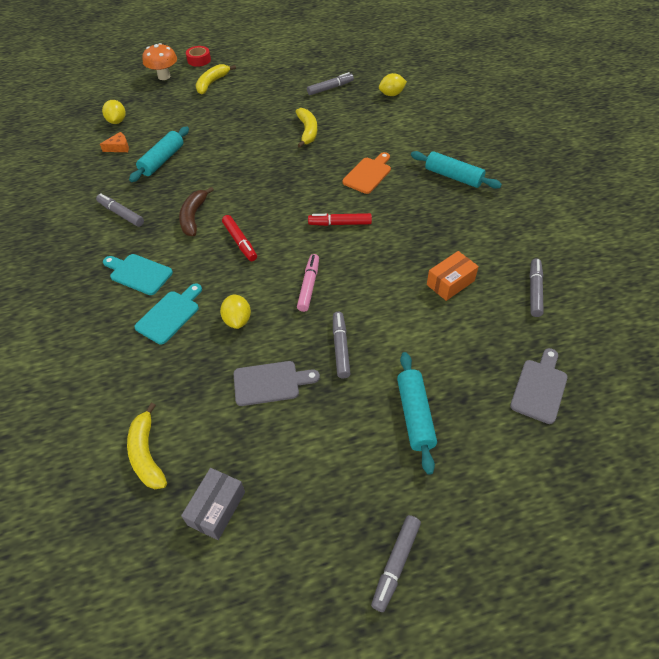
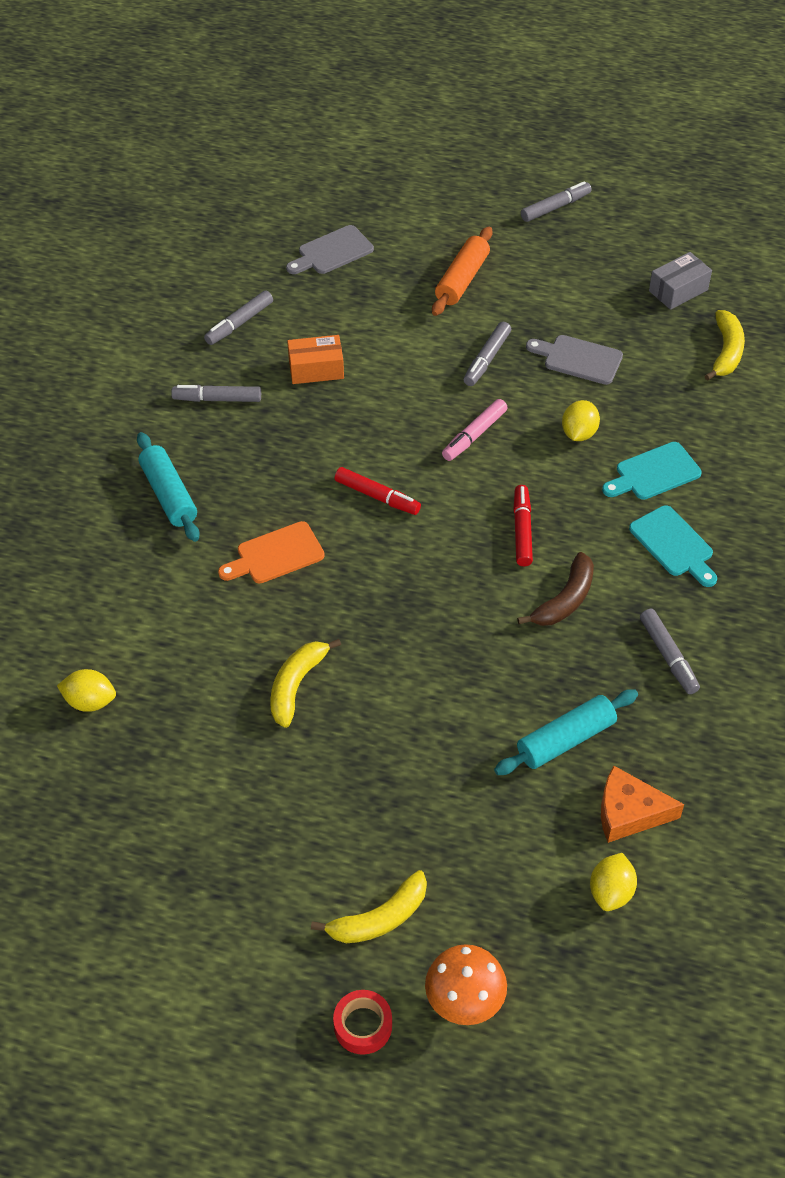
camera: 150 degrees left, 0 degrees up
orange cheese [100,132,129,152] -> orange cheese [601,766,684,843], size x1.58
grey marker [307,72,354,95] -> grey marker moved to [171,385,261,402]
turquoise rolling pin [397,352,437,475] -> orange rolling pin [432,227,492,316]

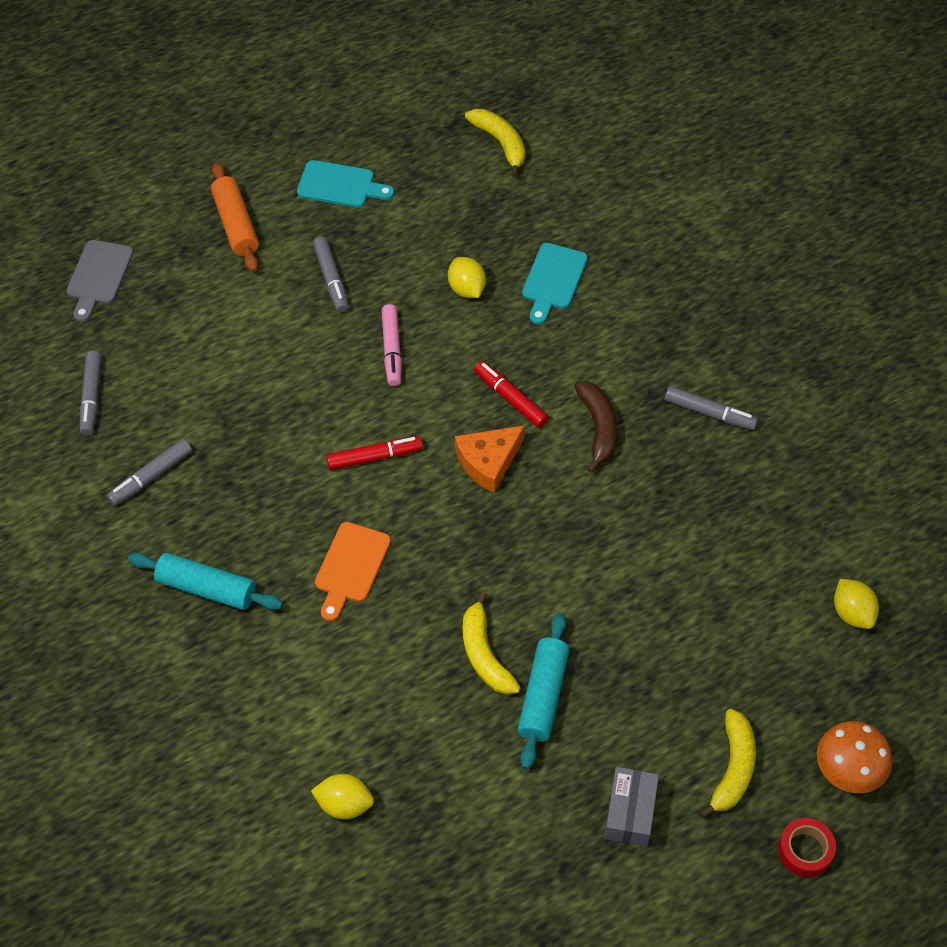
camera: 45 degrees left, 5 degrees up
yellow lemon [57,669,116,712] -> yellow lemon turned 45 degrees clockwise [311,774,374,819]
orange box [287,335,344,384] -> none
turquoise rolling pin [494,689,638,775] -> turquoise rolling pin moved to [518,613,569,770]
grey marker [521,181,592,222] -> none
grey cutting board [526,335,623,385] -> none
orange cheese [601,766,684,843] -> orange cheese moved to [455,425,525,493]
turquoise cutting board [629,505,717,587] -> turquoise cutting board moved to [297,160,394,207]
grey box [649,252,712,310] -> grey box moved to [604,767,659,847]

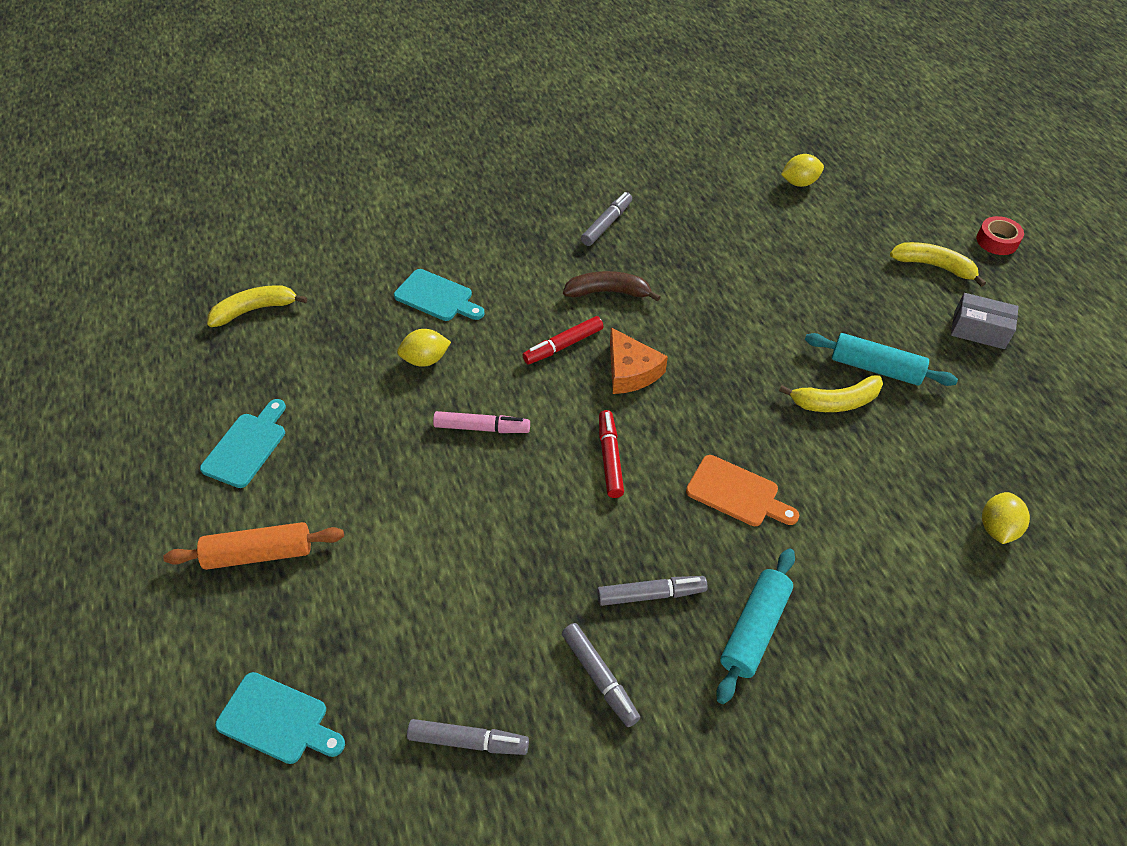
camera: 80 degrees left, 5 degrees down
grey cutting board [66,240,133,322] -> turquoise cutting board [215,672,345,764]
grey marker [313,237,349,312] -> grey marker moved to [597,576,708,606]
orange mushroom [817,721,892,793] -> none

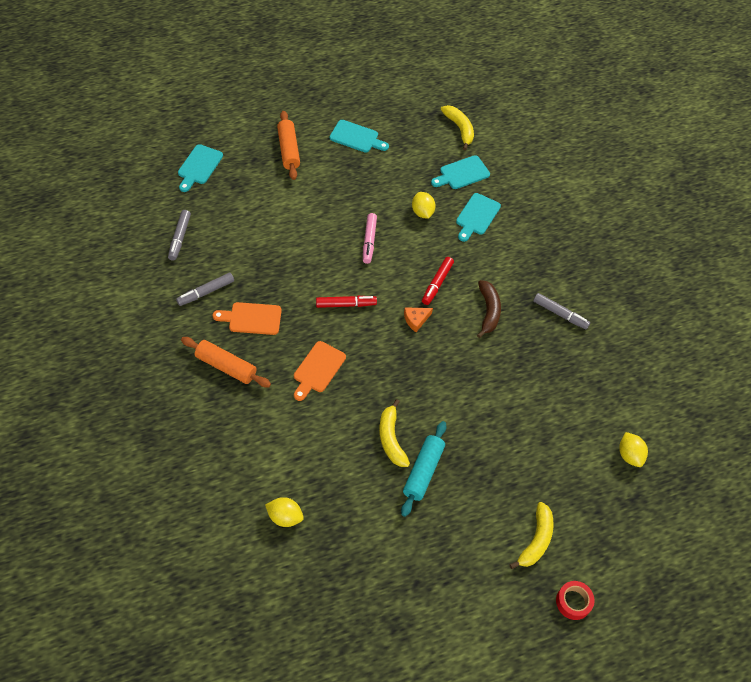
camera: 85 degrees right, 5 degrees up
red marker [522,316,603,365] -> red marker turned 120 degrees counterclockwise [422,257,454,305]
grey marker [597,576,708,606] -> orange cutting board [213,302,282,335]
orange cheese [610,327,668,394] -> orange cheese [404,308,433,332], size x0.63
turquoise rolling pin [716,548,795,704] -> orange rolling pin [181,337,271,387]
grey box [951,293,1019,349] -> none
none -> turquoise cutting board [431,155,490,189]

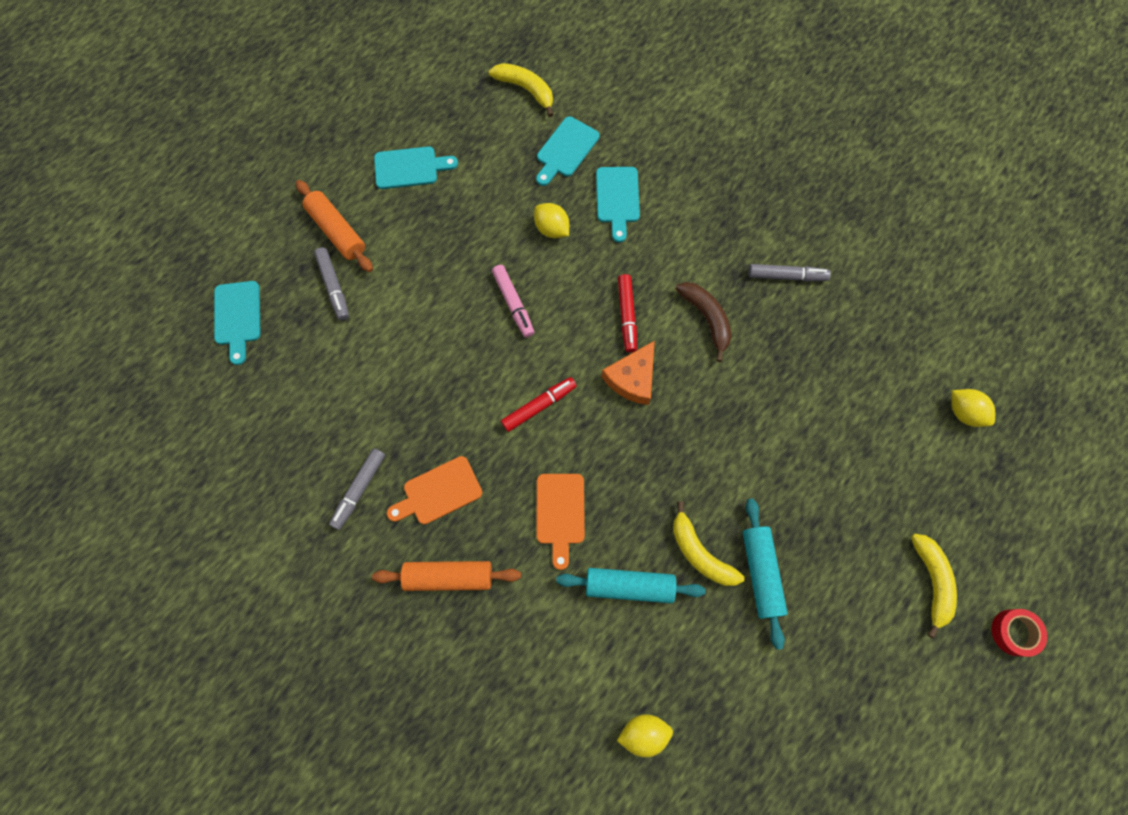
camera: 25 degrees left, 15 degrees up
grey marker [168,210,191,261] -> grey marker moved to [314,247,349,320]
orange cheese [404,308,433,332] -> orange cheese [601,341,655,405], size x1.58
none -> turquoise rolling pin [556,568,706,603]

